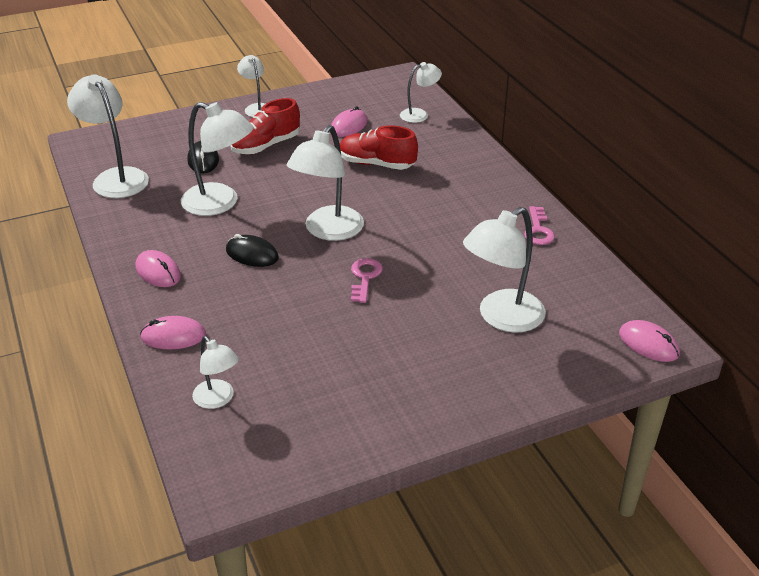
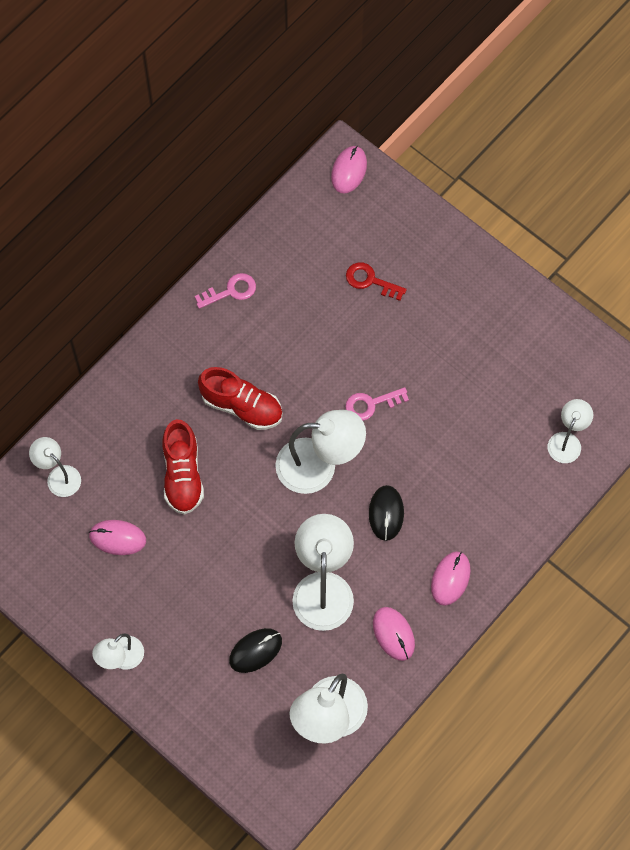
camera: 115 degrees left, 30 degrees up
pink mouse [140,316,206,349] -> pink mouse moved to [373,607,415,661]
red shoe [230,98,300,155] -> red shoe moved to [198,367,283,430]
white lamp [463,207,546,333] -> red key [346,262,407,301]

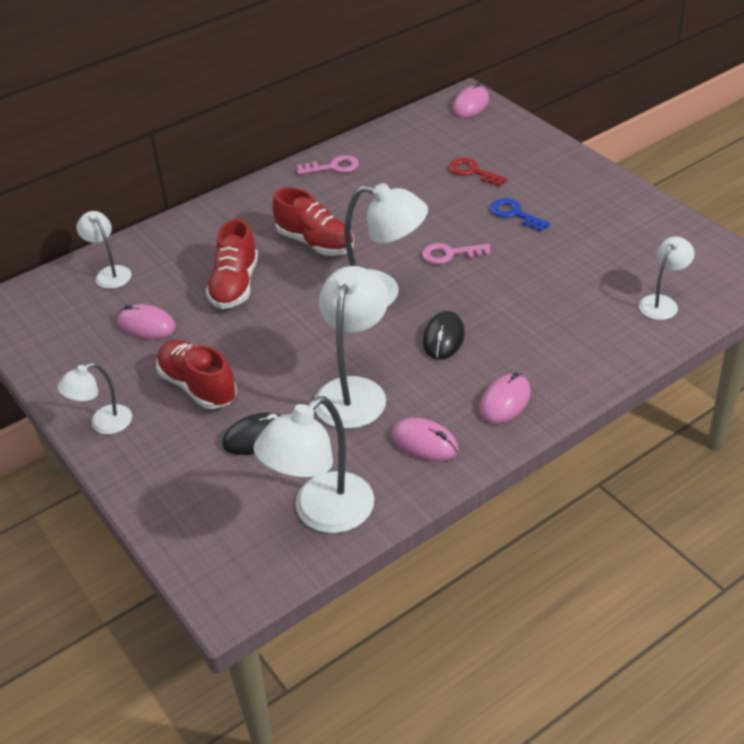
camera: 15 degrees right, 25 degrees down
pink mouse [373,607,415,661] -> pink mouse turned 45 degrees counterclockwise [391,418,459,462]
none -> red shoe [156,340,237,409]
none -> blue key [490,198,550,232]

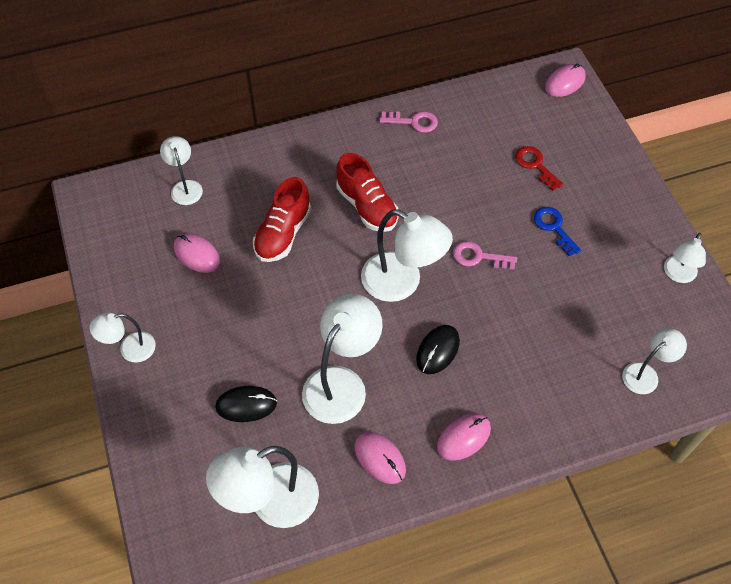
camera: 15 degrees right, 15 degrees up
red shoe [156,340,237,409] -> none
none -> white lamp [664,233,706,283]

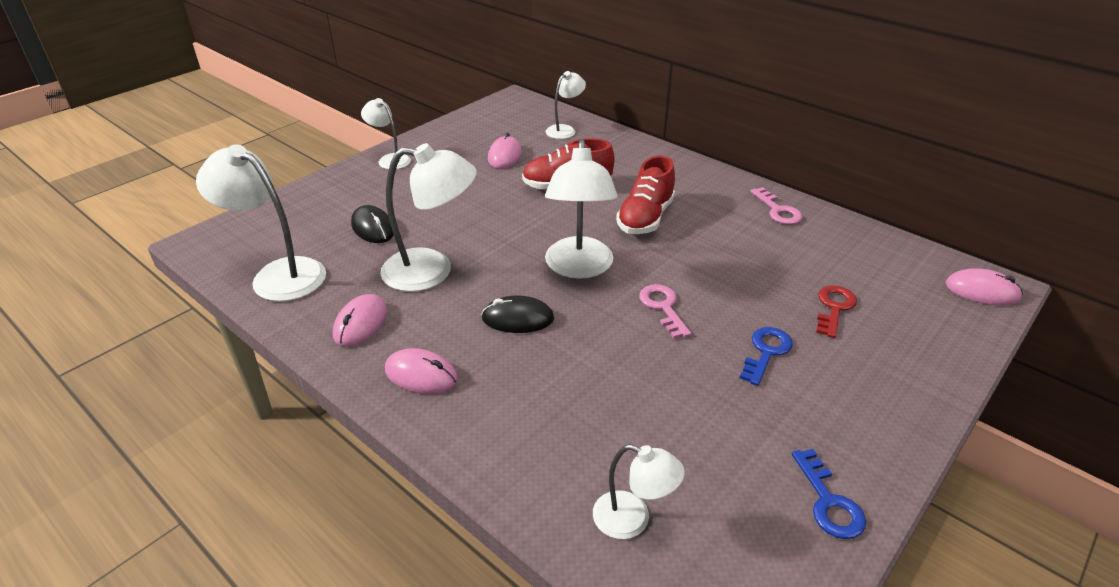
camera: 60 degrees right, 20 degrees down
white lamp [664,233,706,283] -> blue key [792,449,866,539]

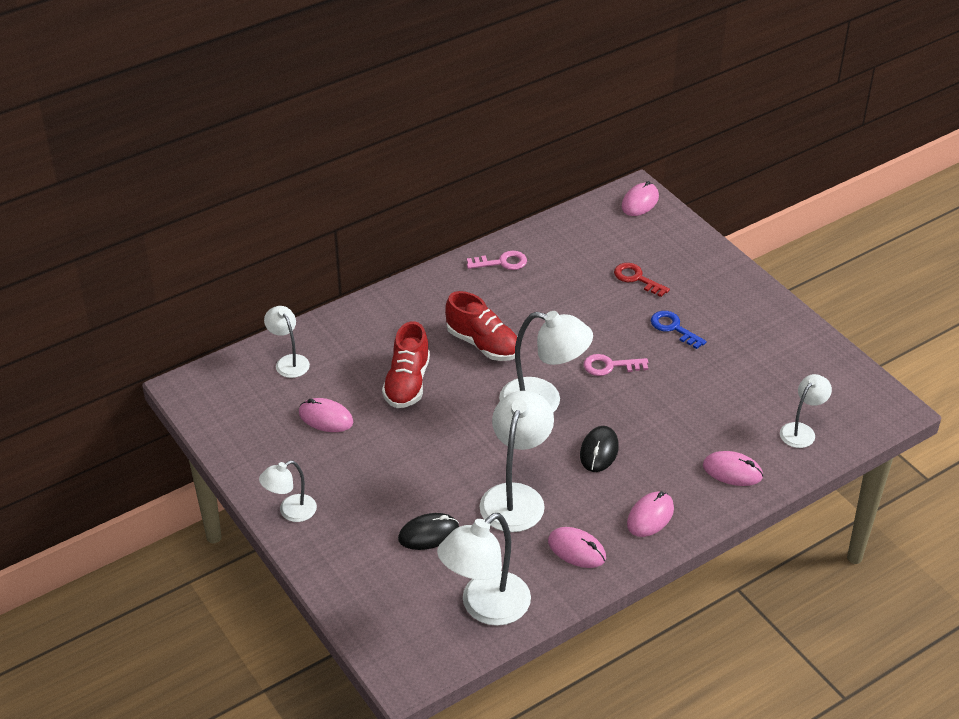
camera: 75 degrees left, 5 degrees up
blue key [792,449,866,539] -> none
none -> pink mouse [703,451,763,486]

